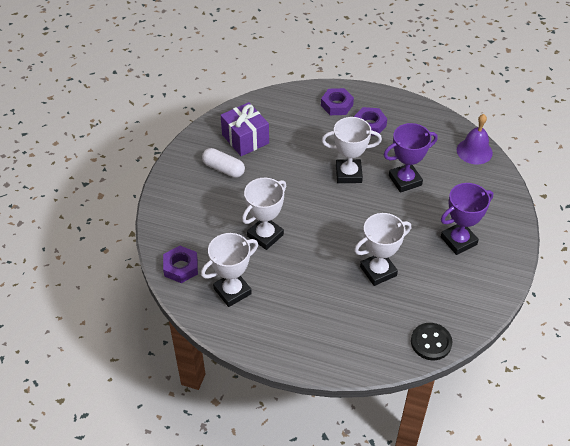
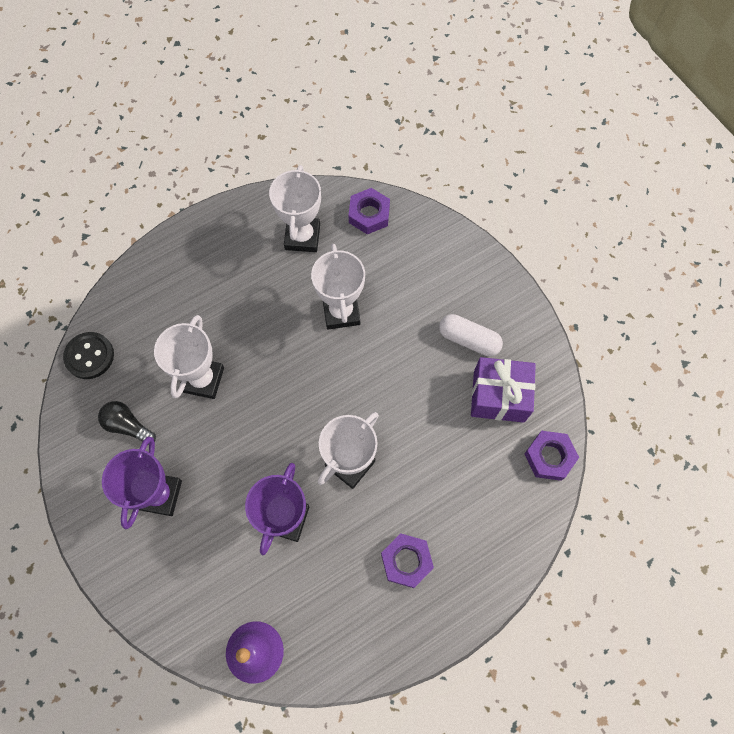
camera: 130 degrees right, 20 degrees up
white capsule [202,148,245,178] -> white capsule turned 45 degrees clockwise [439,314,503,356]
purple nut [321,88,354,115] -> purple nut moved to [524,431,579,481]
none -> black light bulb [98,401,156,445]

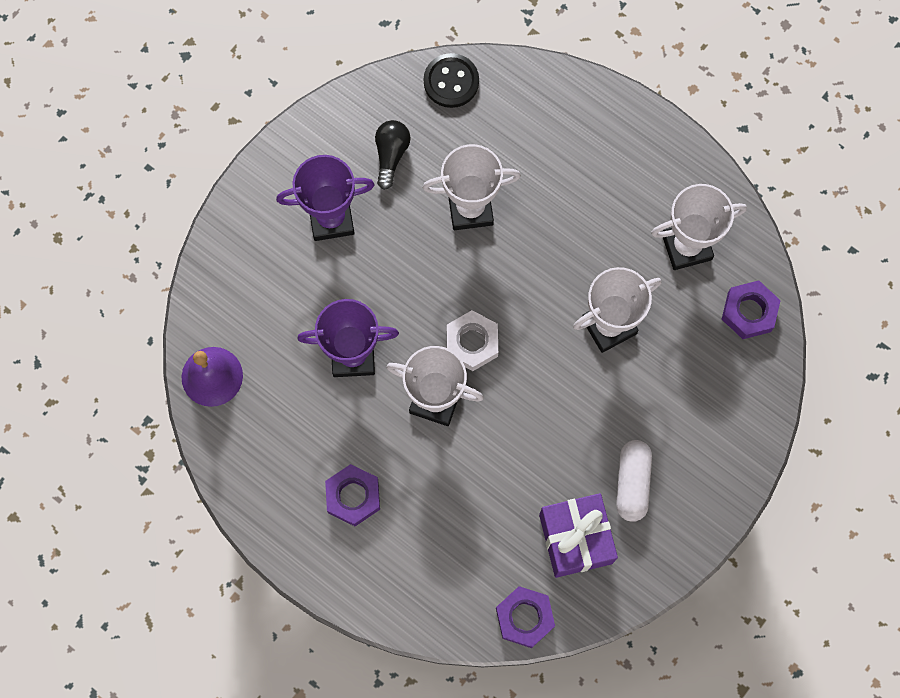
camera: 70 degrees right, 5 degrees up
none -> white nut [447,310,498,371]

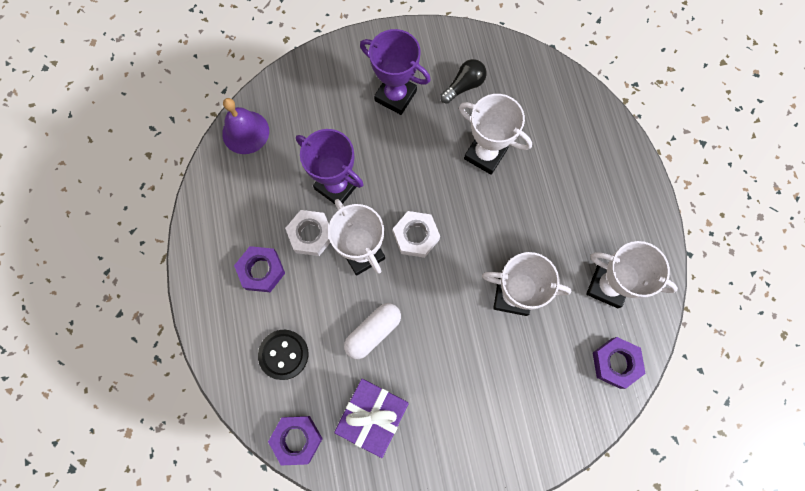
camera: 40 degrees right, 0 degrees up
black button [424,53,479,108] -> black button moved to [258,330,309,380]
white capsule [616,440,652,522] -> white capsule moved to [344,303,401,359]
none -> white nut [285,210,331,256]

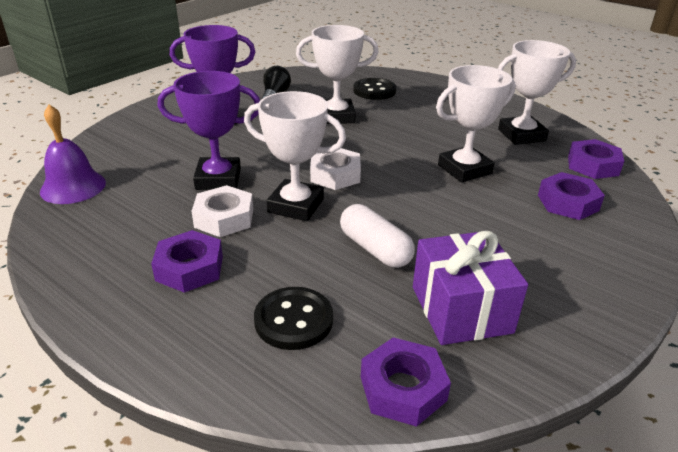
camera: 40 degrees left, 40 degrees down
white capsule [344,303,401,359] -> white capsule turned 45 degrees counterclockwise [340,204,415,268]
none -> black button [353,78,396,100]
none -> purple nut [538,172,605,220]

